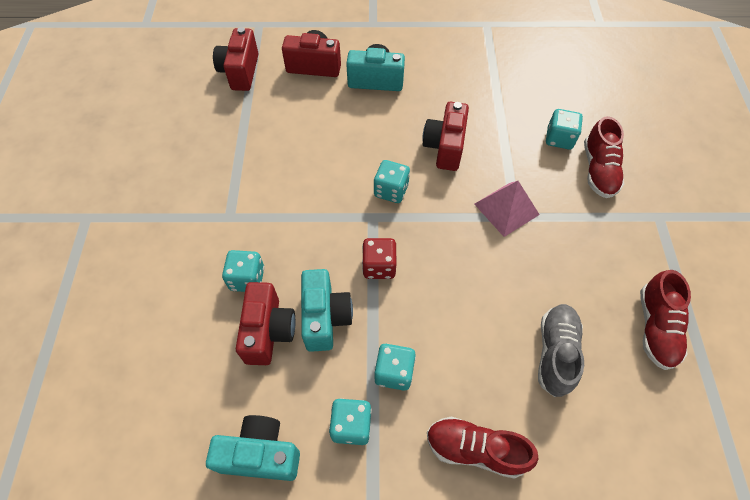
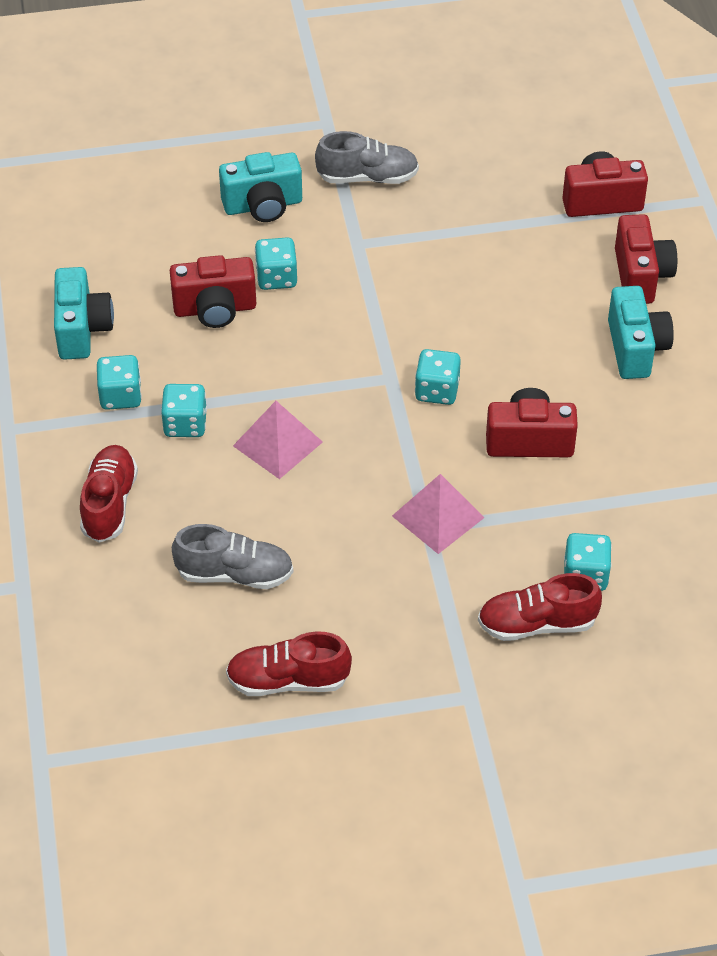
camera: 80 degrees right, 10 degrees down
turquoise camera [301,269,353,352] -> turquoise camera moved to [219,152,302,222]
red dice [362,238,397,279] -> none
none -> pink pyramid [233,401,323,479]
none -> grey shoe [315,131,419,184]

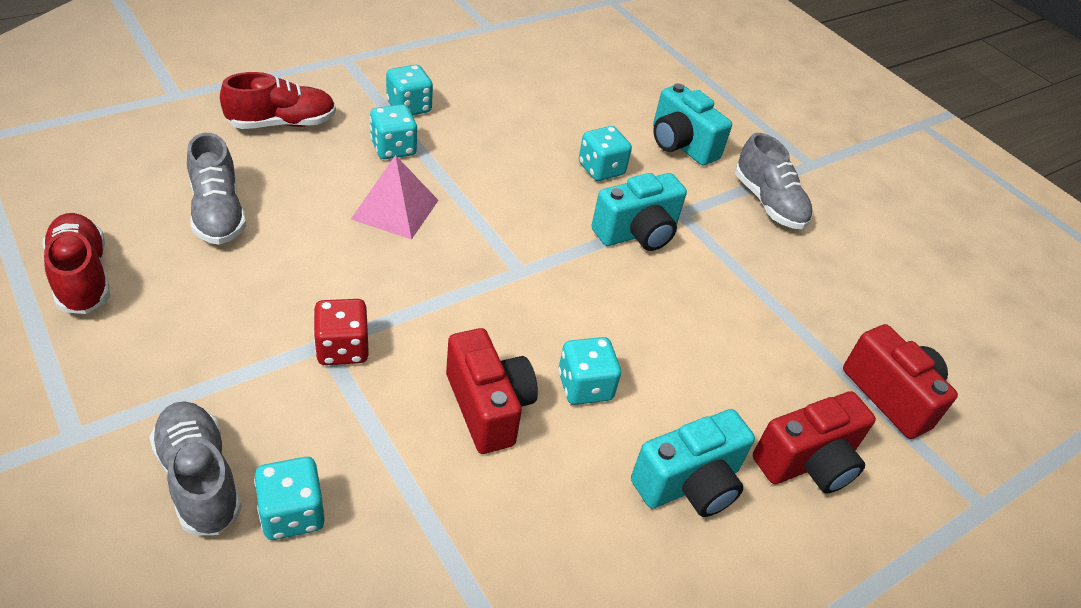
camera: 60 degrees right, 5 degrees down
turquoise camera [54,267,114,360] -> turquoise camera moved to [591,173,687,251]
red camera [169,255,256,328] -> none
pink pyramid [392,474,485,554] -> red dice [313,299,369,365]
turquoise dice [415,349,461,405] -> turquoise dice moved to [558,337,621,405]
red shoe [478,573,602,641] -> grey shoe [149,401,242,535]

